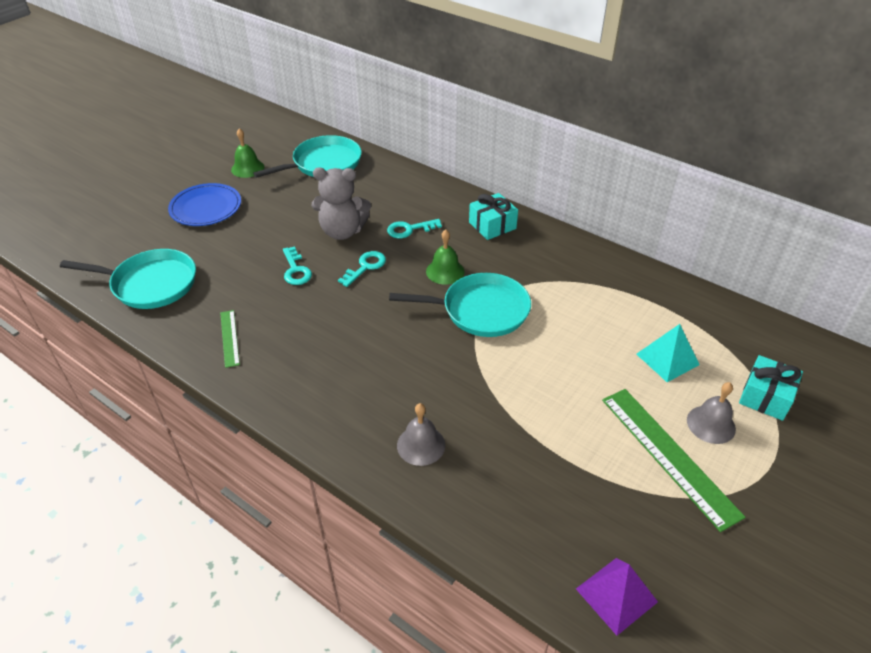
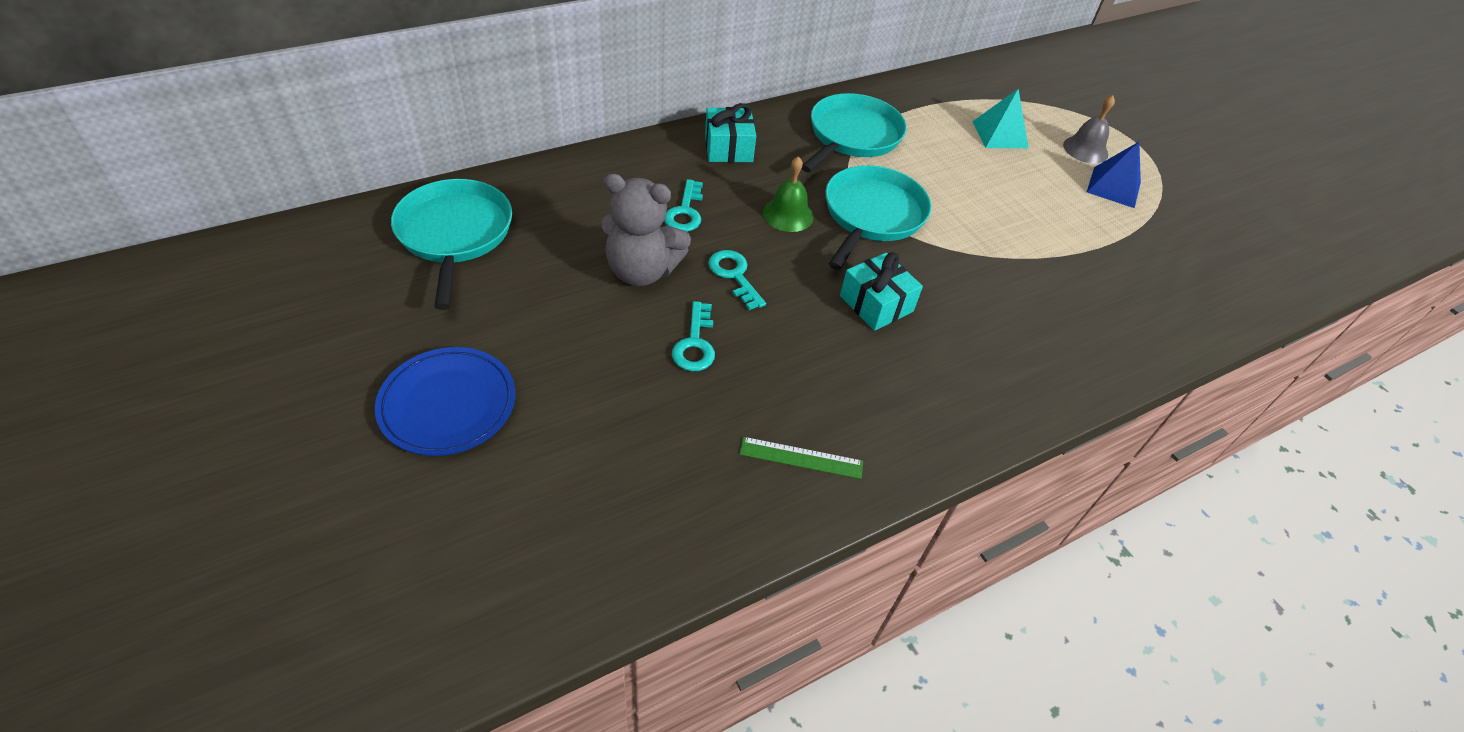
camera: 70 degrees left, 5 degrees up
turquoise pan [60,249,196,309] -> turquoise pan moved to [802,93,907,172]
green bell [231,128,264,178] -> none
turquoise key [283,246,312,285] -> turquoise key turned 90 degrees clockwise [672,301,715,371]
grey teddy bear [312,167,371,240] -> grey teddy bear turned 75 degrees clockwise [601,173,691,286]
grey bell [397,403,445,466] -> none
purple pyramid [576,558,658,636] -> none
green ruler [602,389,746,532] -> blue pyramid [1087,142,1141,208]
turquoise gift [739,355,803,421] -> turquoise gift moved to [840,252,923,331]

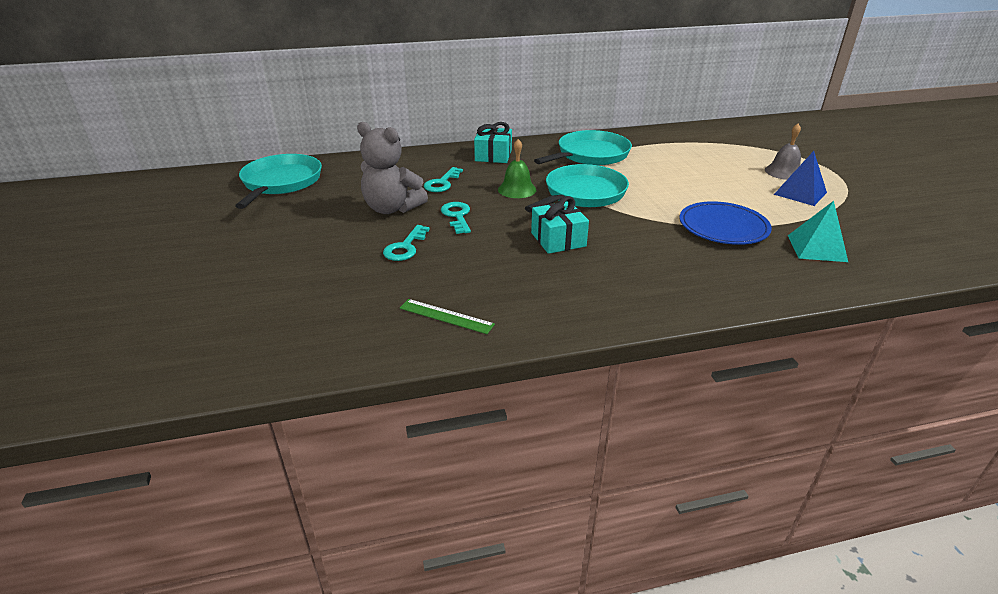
camera: 20 degrees right, 15 degrees down
blue plate [375,347,516,456] -> blue plate moved to [680,201,772,245]
turquoise pyramid [972,89,1029,148] -> turquoise pyramid moved to [788,201,848,262]

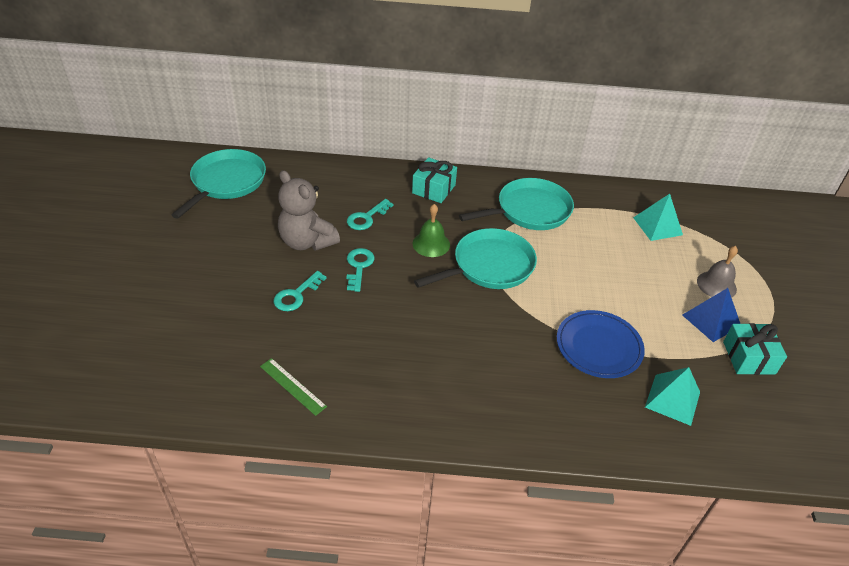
camera: 15 degrees right, 10 degrees up
turquoise gift [531,196,589,254] -> turquoise gift moved to [723,323,787,375]
none -> turquoise pyramid [633,194,683,241]

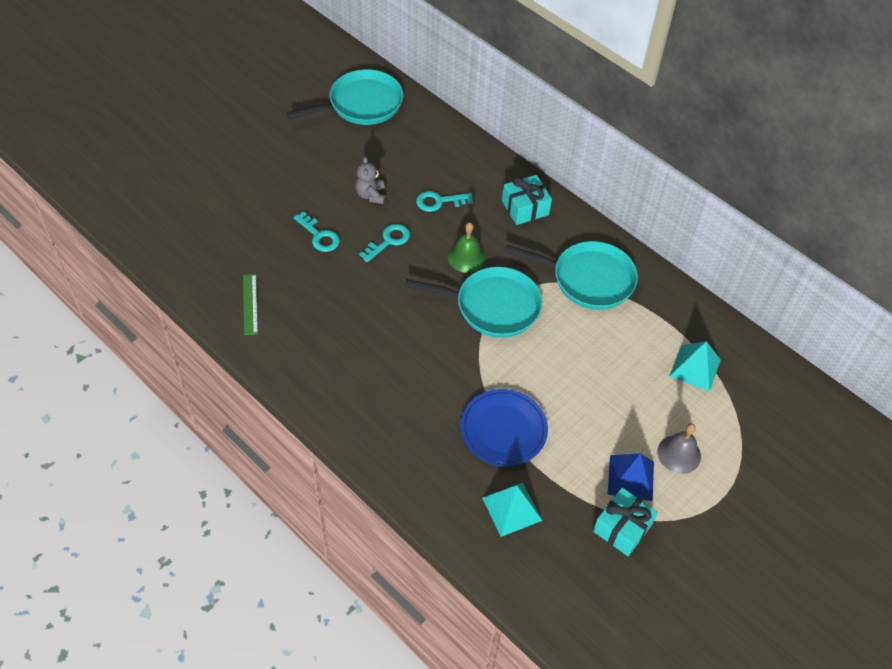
camera: 40 degrees right, 10 degrees up
turquoise key [274,271,327,311] -> turquoise key turned 120 degrees counterclockwise [294,211,340,252]
grey teddy bear [278,170,340,251] -> grey teddy bear [355,156,385,204], size x0.57

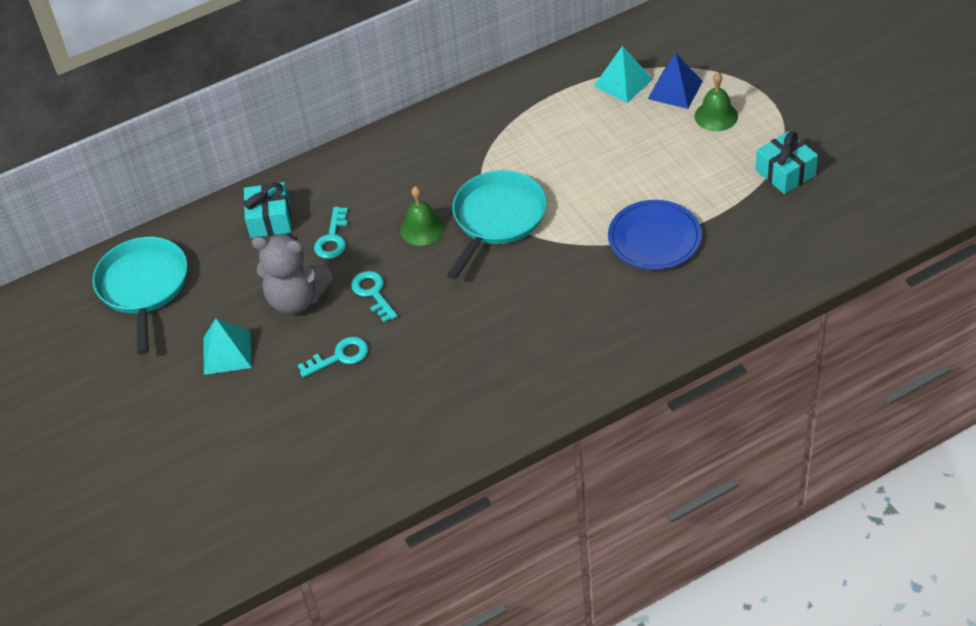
camera: 65 degrees left, 5 degrees down
green ruler [243,274,258,335] -> none
grey teddy bear [355,156,385,204] -> grey teddy bear [252,234,333,314], size x1.77
turquoise pyramid [482,483,542,537] -> turquoise pyramid moved to [203,318,252,375]
turquoise gift [502,175,552,225] -> turquoise gift moved to [244,182,292,238]
turquoise pan [505,241,638,310] -> none
blue pyramid [608,453,654,501] -> blue pyramid moved to [648,53,703,109]
grey bell [657,423,701,474] -> green bell [695,72,738,131]

